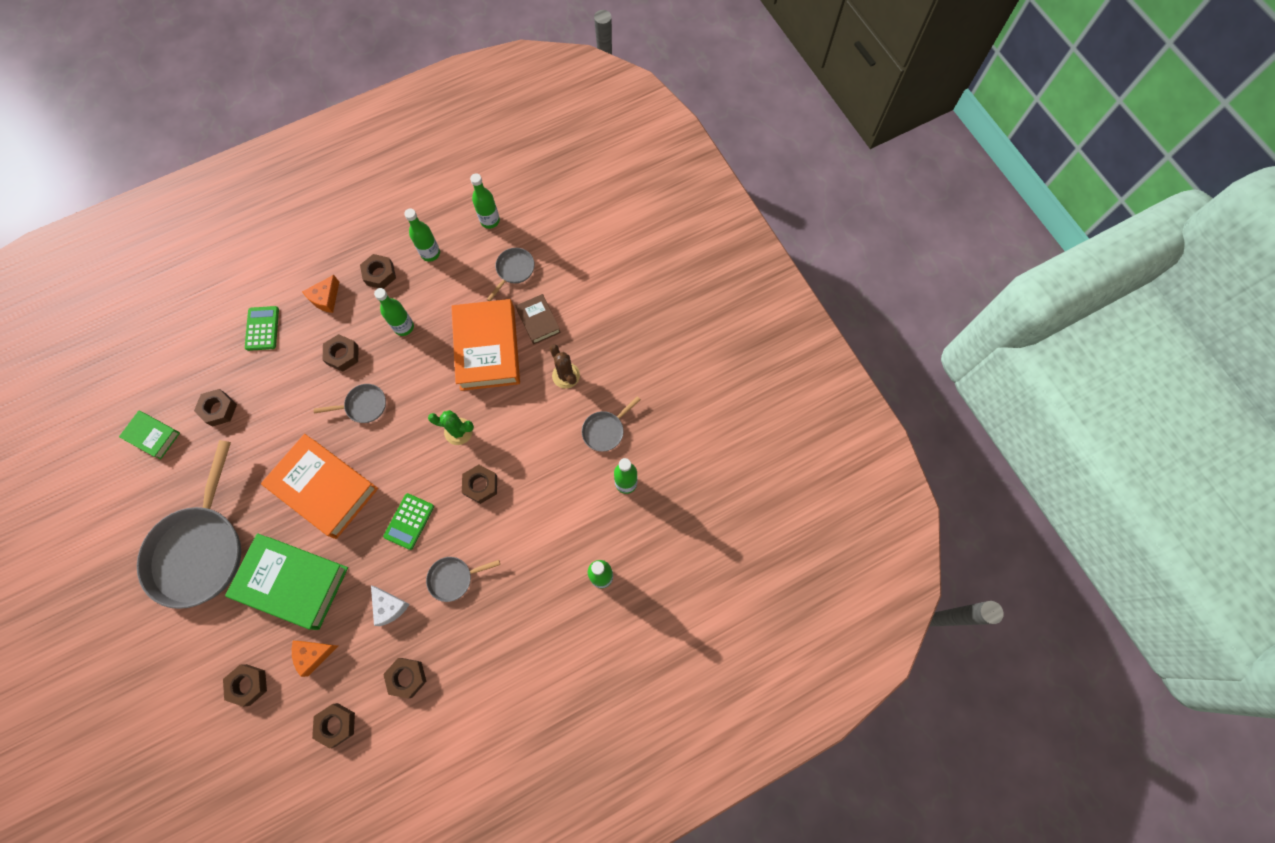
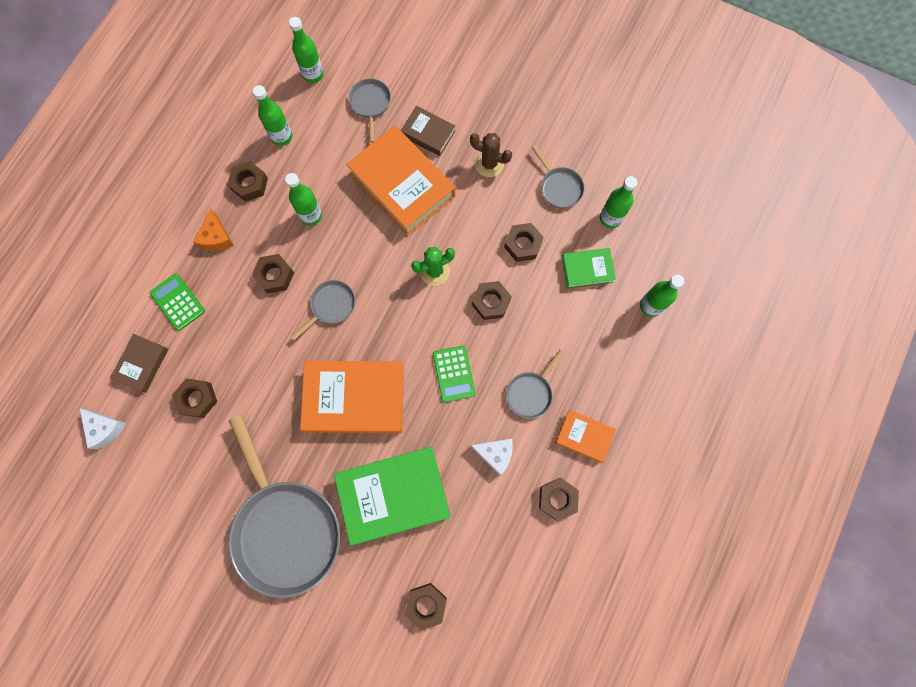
camera: 35 degrees left, 5 degrees up
green book [119,411,180,459] -> green book moved to [562,248,616,289]
orange cheese [292,641,338,677] -> none
brown nut [312,703,355,748] -> brown nut moved to [504,223,544,262]
grey pan [582,396,641,452] -> grey pan turned 45 degrees counterclockwise [531,145,584,208]
none -> white cheese [79,408,126,449]
none -> brown book [110,334,168,393]
none -> orange book [555,410,616,463]

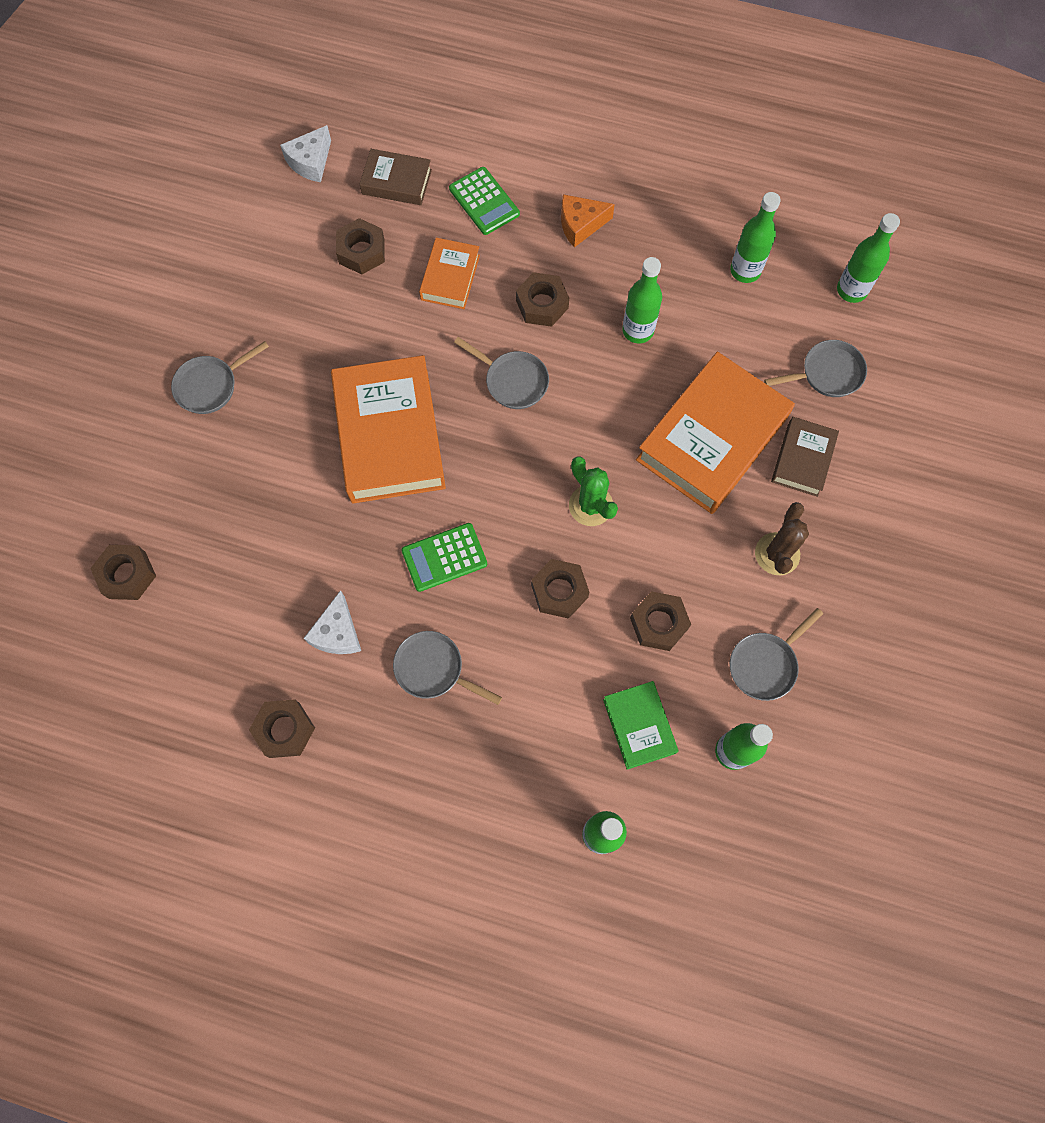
camera: 80 degrees right, 5 degrees down
green calculator [150,274,205,331] -> green calculator turned 105 degrees clockwise [449,167,520,235]
brown nut [227,161,268,202] -> none
grey pan [229,415,340,598] -> grey pan [171,341,269,414], size x0.44
green book [334,447,450,545] -> none
orange book [555,410,616,463] -> orange book moved to [419,238,480,309]

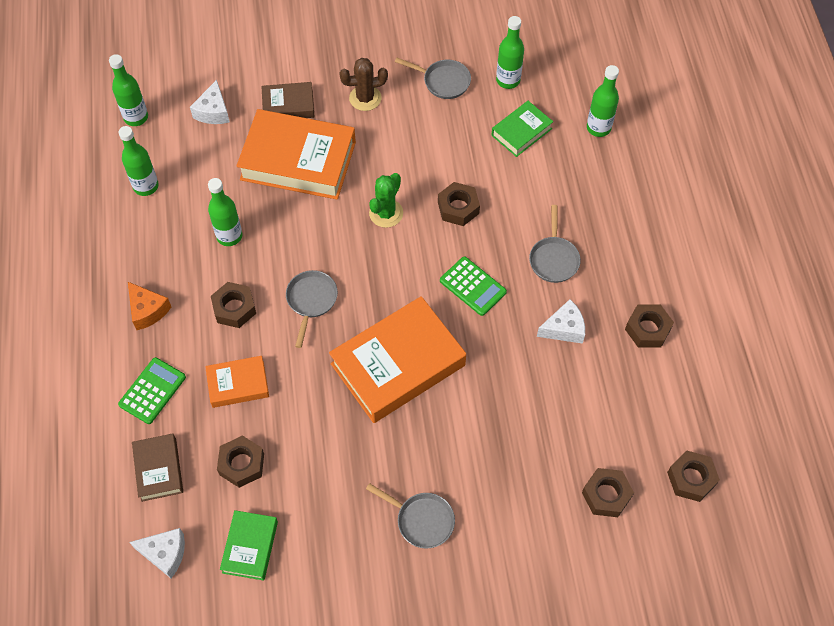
camera: 115 degrees left, 10 degrees down
brown nut [630,591,691,651] -> brown nut moved to [667,451,720,502]
grey pan [764,340,867,397] -> white cheese [190,80,230,124]
none -> green book [220,510,278,581]

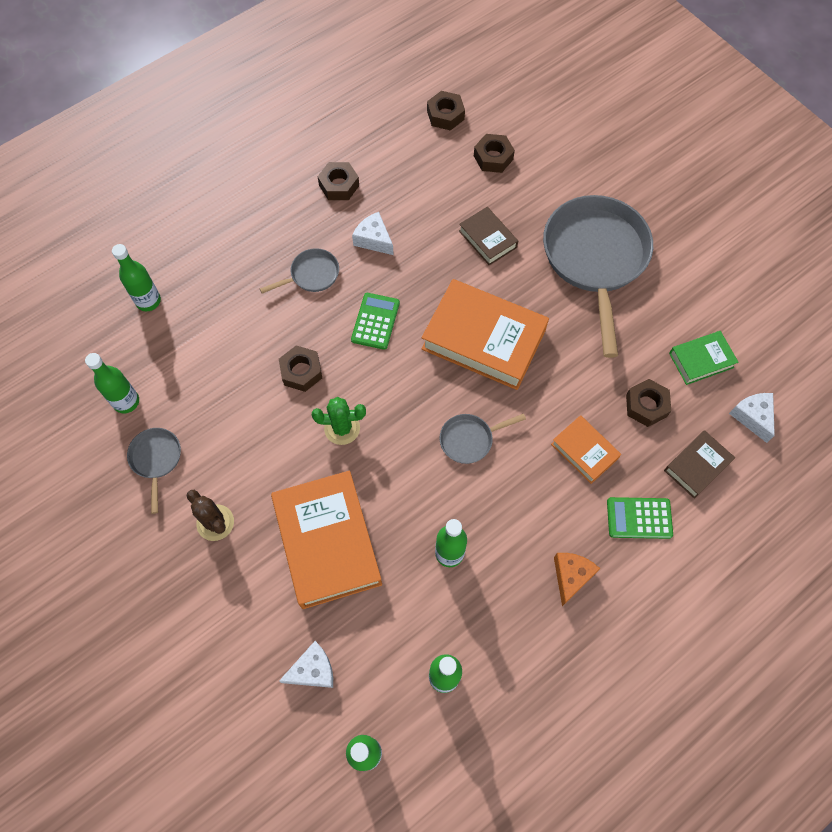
camera: 120 degrees left, 5 degrees up
brown nut [211,282,256,328] -> none
brown book [261,82,314,118] -> brown book moved to [459,207,518,265]
grey pan [366,483,455,549] -> grey pan [543,195,653,358], size x2.25
green book [492,101,553,157] -> none

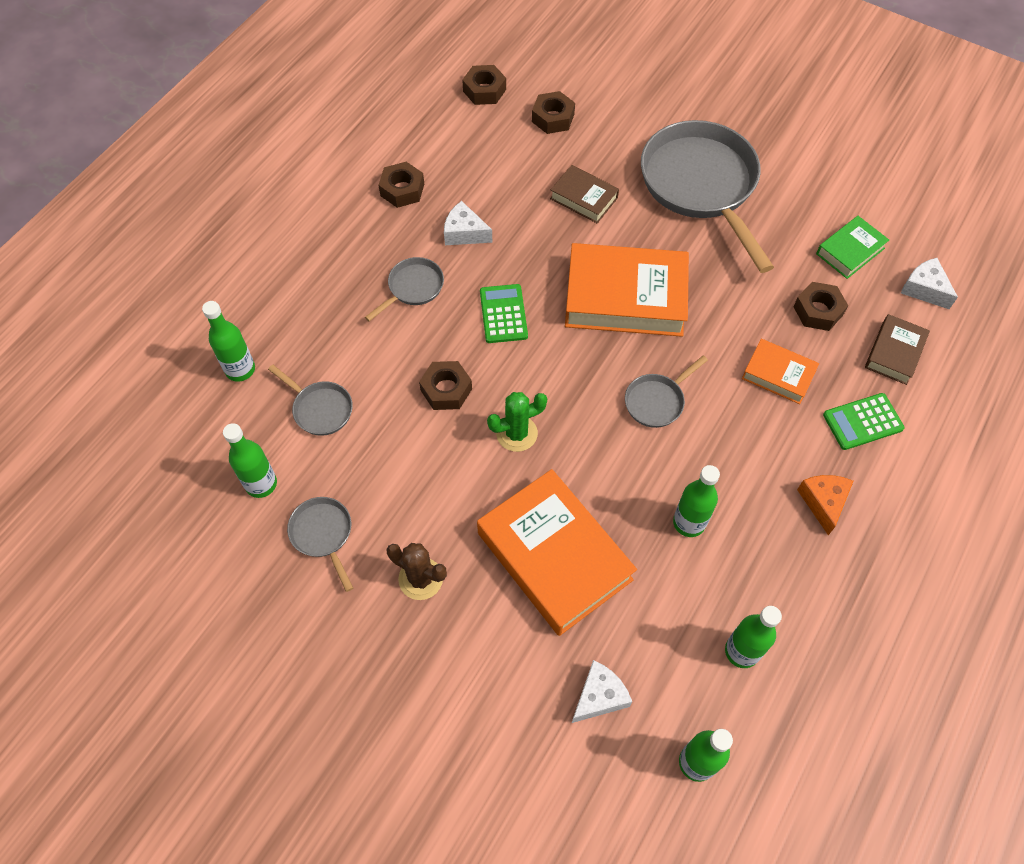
camera: 20 degrees left, 5 degrees down
none -> grey pan [268,365,353,436]

